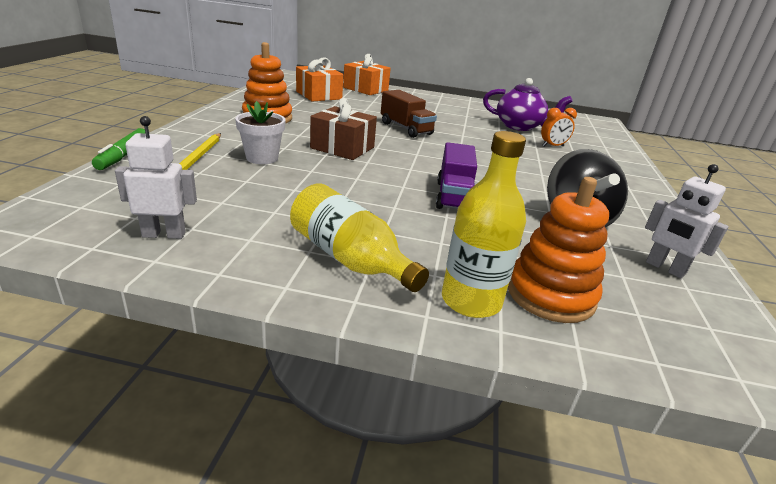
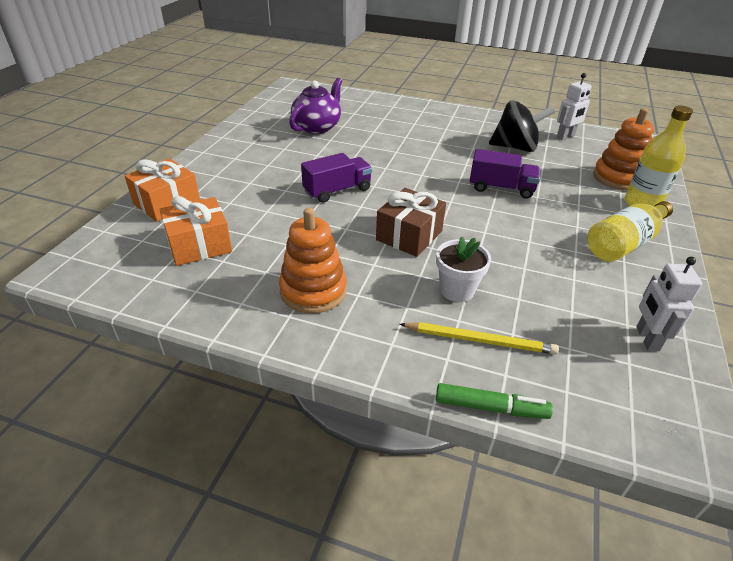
camera: 80 degrees left, 10 degrees up
brown truck [381,90,437,138] -> purple truck [301,153,372,203]
orange clock [541,108,577,147] -> none

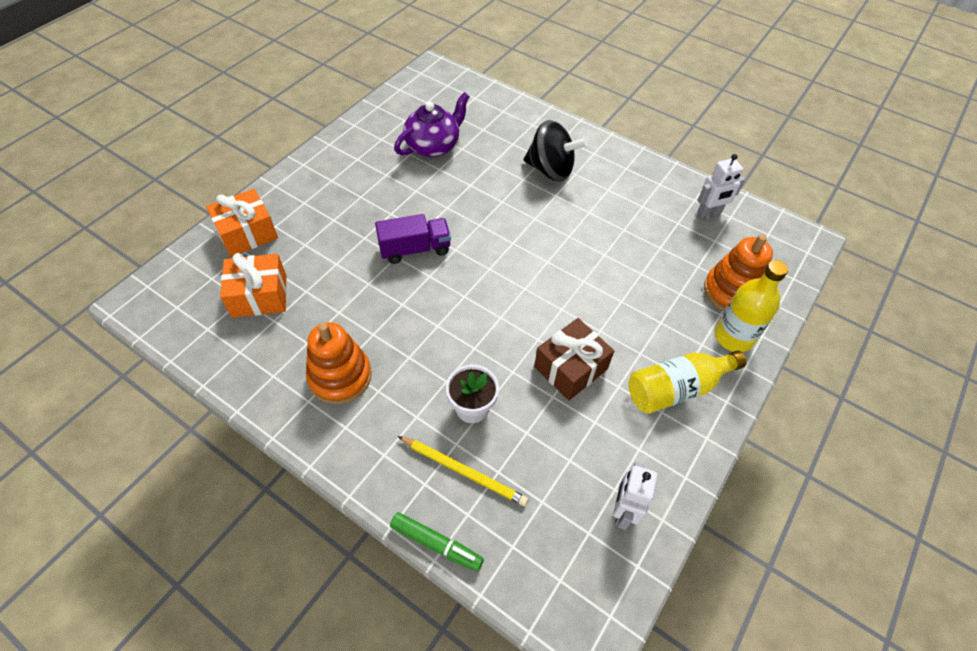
camera: 15 degrees right, 15 degrees up
brown gift [376,188,446,257] -> brown gift moved to [534,318,614,400]
purple truck [470,149,540,199] -> none
black spinning top [489,100,556,152] -> black spinning top moved to [524,120,588,181]

